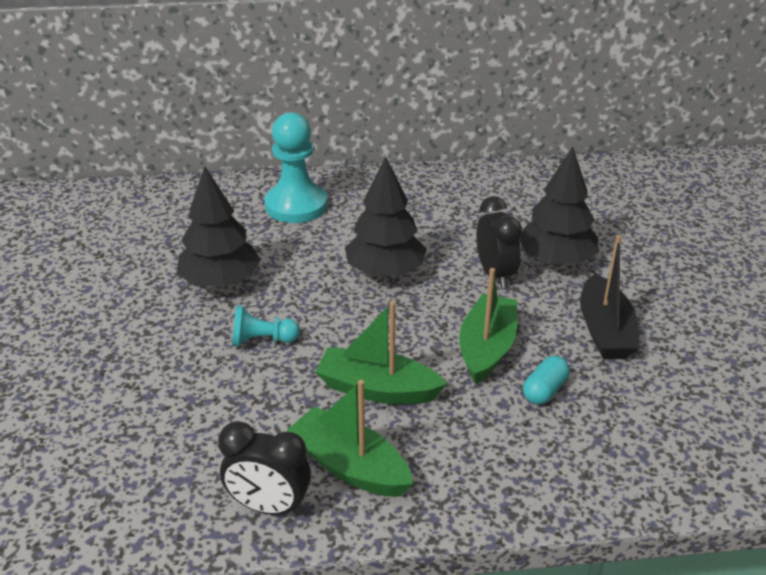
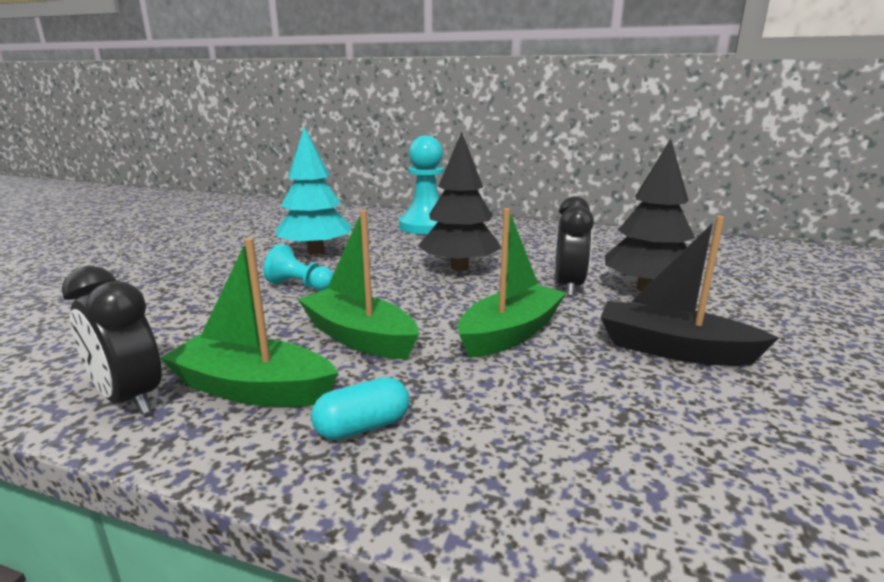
camera: 25 degrees right, 15 degrees down
black tree [177,166,261,288] -> turquoise tree [275,127,352,254]
green boat [287,380,413,497] -> green boat turned 45 degrees counterclockwise [160,238,338,407]
turquoise capsule [523,356,570,404] -> turquoise capsule moved to [311,377,409,440]
black boat [580,235,640,359] -> black boat turned 90 degrees clockwise [600,216,779,366]

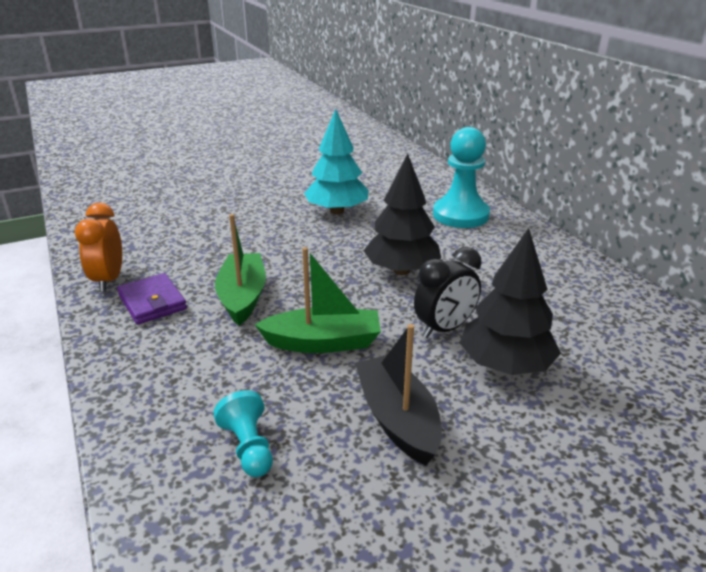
camera: 45 degrees right, 10 degrees up
black clock [62,266,162,415] -> orange clock [75,203,122,292]
green boat [160,238,338,407] -> purple wallet [117,273,187,325]
turquoise pawn [264,244,333,291] -> turquoise pawn moved to [213,390,273,477]
turquoise capsule [311,377,409,440] -> none

